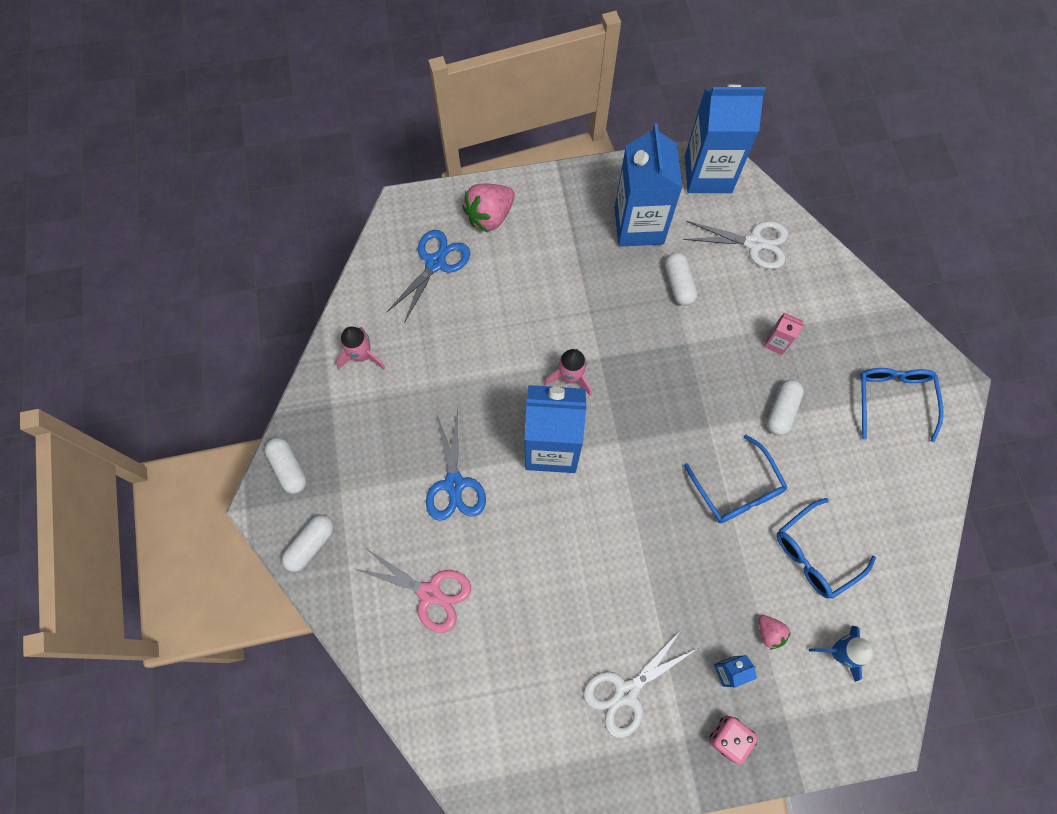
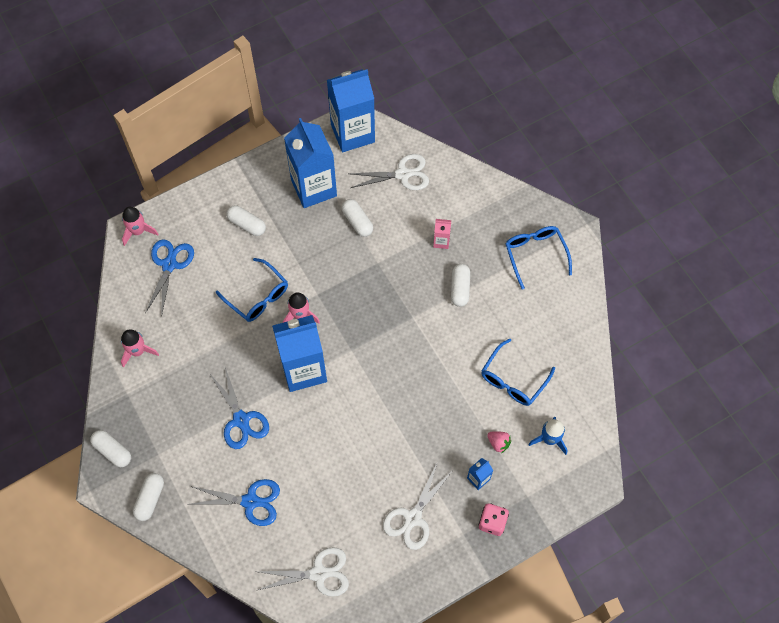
camera: 20 degrees left, 5 degrees down
pink scissors [353,547,471,633] -> blue scissors [190,479,280,526]
pink strawberry [462,184,515,233] -> none
blue glasses [684,434,787,523] -> blue glasses moved to [216,258,288,322]
none -> pink rocket [122,207,159,246]
none -> white capsule [226,205,266,236]
none -> white scissors [255,547,349,597]

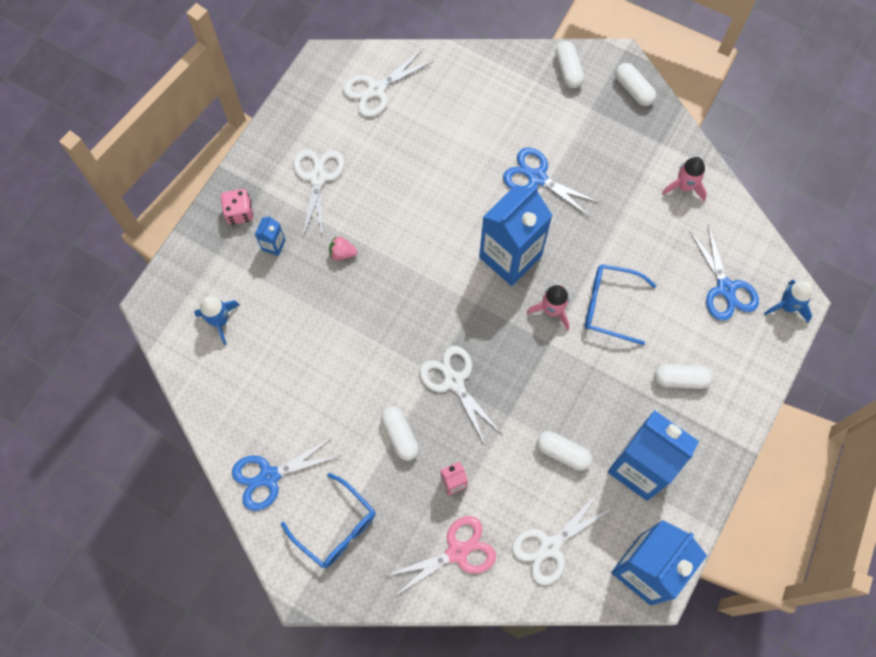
camera: 150 degrees right, 5 degrees up
white capsule [90,430,131,467] -> white capsule turned 45 degrees clockwise [615,63,656,106]
pink rocket [122,207,159,246] -> blue rocket [764,280,813,322]
blue scissors [190,479,280,526] -> blue scissors moved to [232,437,339,511]
blue glasses [482,339,555,406] -> none
pink strawberry [487,431,511,453] -> pink strawberry moved to [329,236,357,260]
none -> pink scissors [386,516,496,596]
none -> white scissors [419,346,503,445]

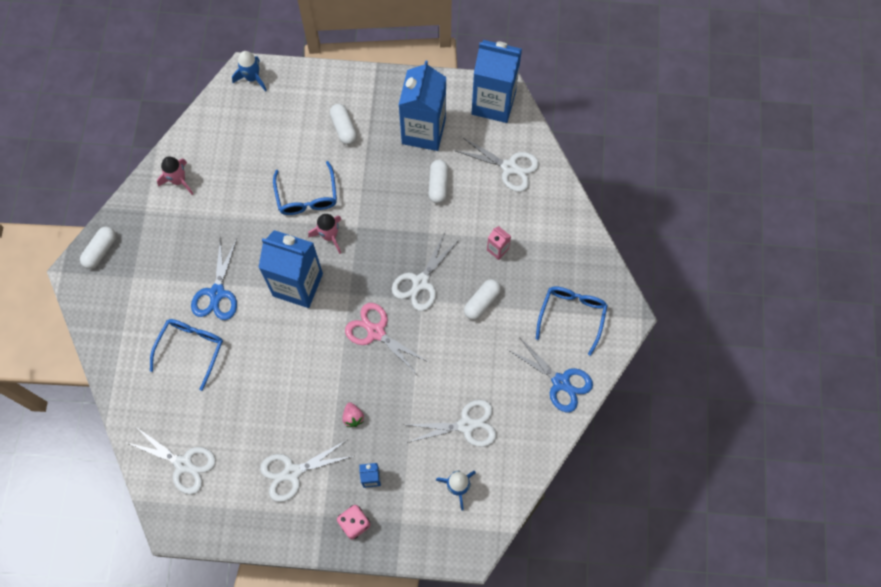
camera: 115 degrees left, 0 degrees up
pink scissors [386,516,496,596] -> pink scissors moved to [345,303,428,373]
white capsule [555,41,584,88] -> none
blue scissors [690,225,759,321] -> none
none -> blue glasses [150,319,223,391]
none -> white scissors [406,400,497,447]

